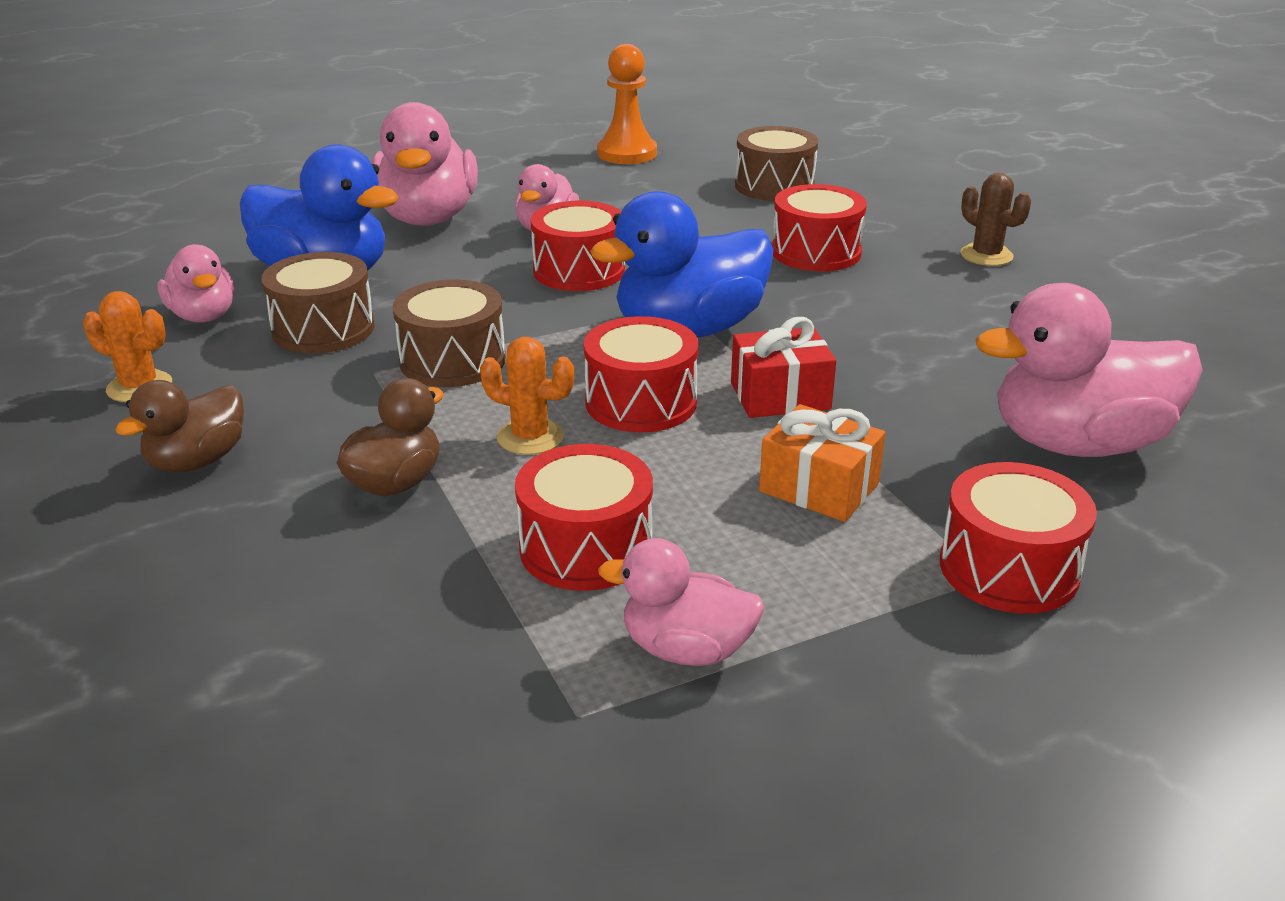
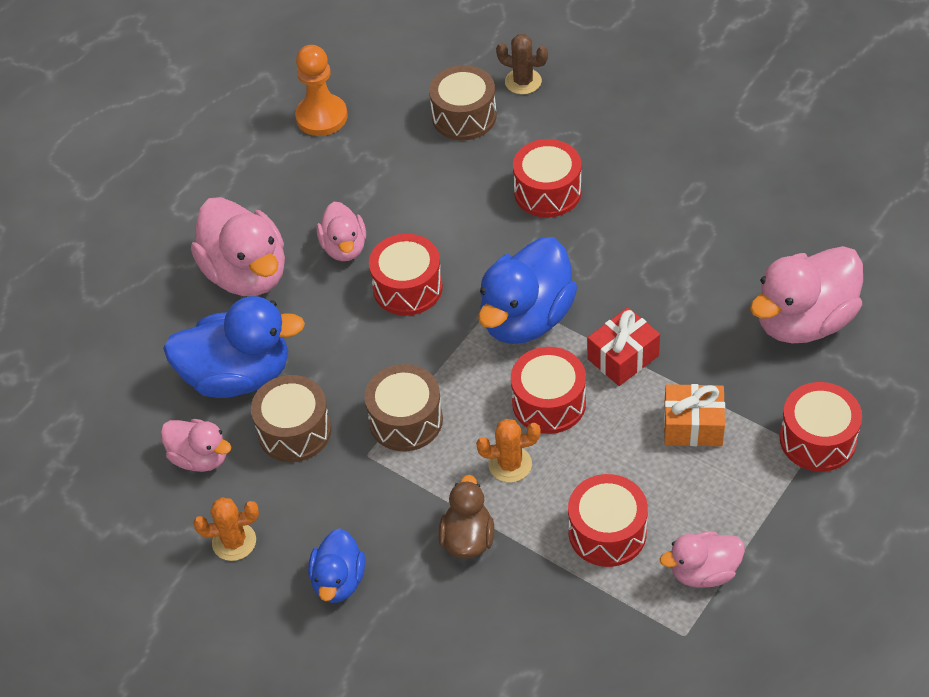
camera: 25 degrees left, 20 degrees up
brown duck [115,380,244,472] -> blue duck [308,528,365,603]
brown cactus [960,173,1031,266] -> brown cactus moved to [496,34,548,95]

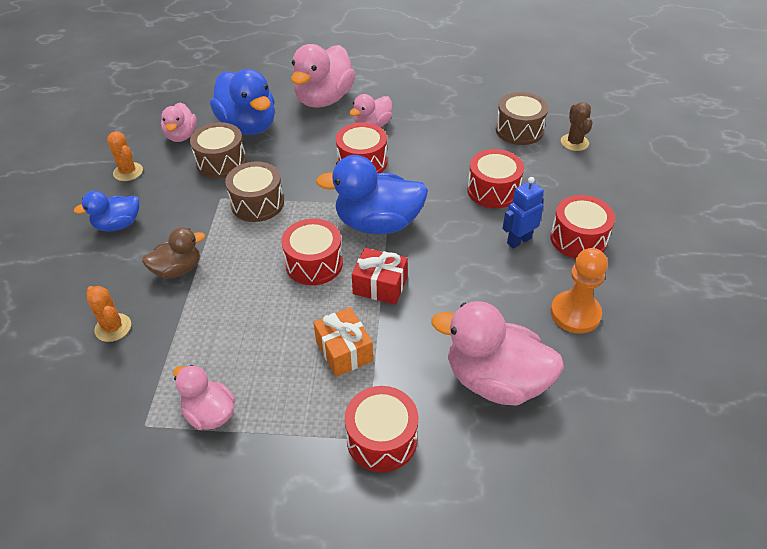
camera: 55 degrees right, 5 degrees down
orange pawn [295,45,347,136] -> orange pawn moved to [551,248,608,334]
orange cactus [476,419,541,483] -> orange cactus moved to [86,286,131,342]
red drum [568,474,648,567] -> red drum moved to [550,195,615,259]
none -> blue robot [502,177,544,249]

